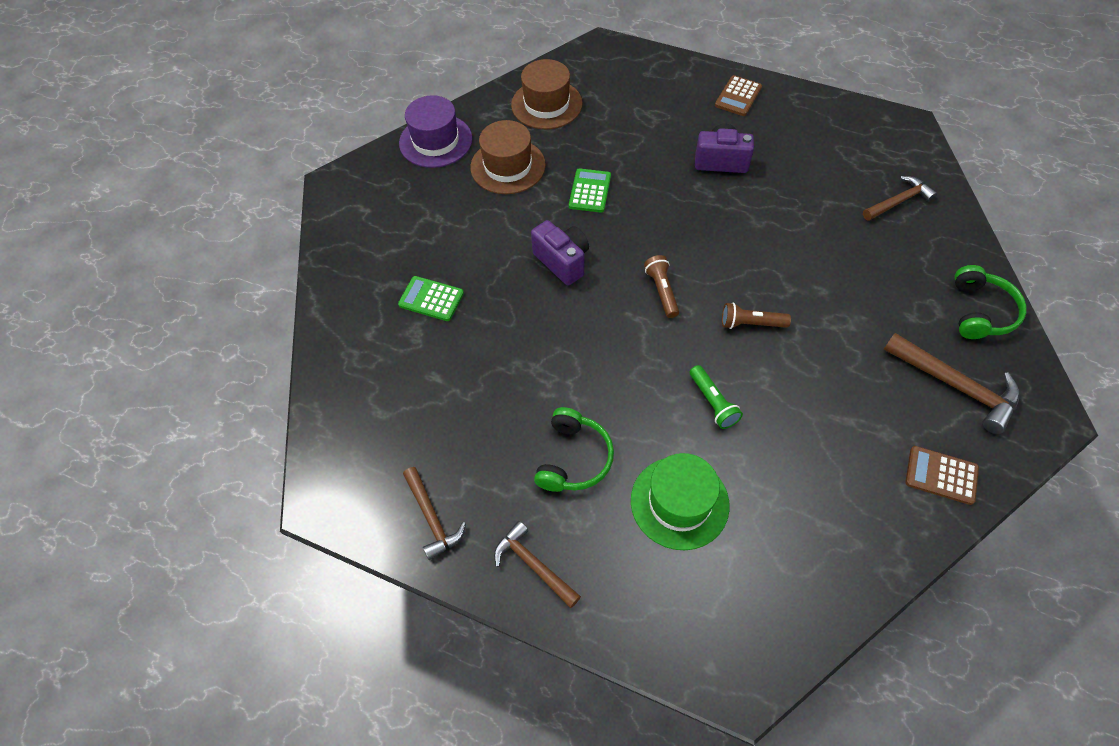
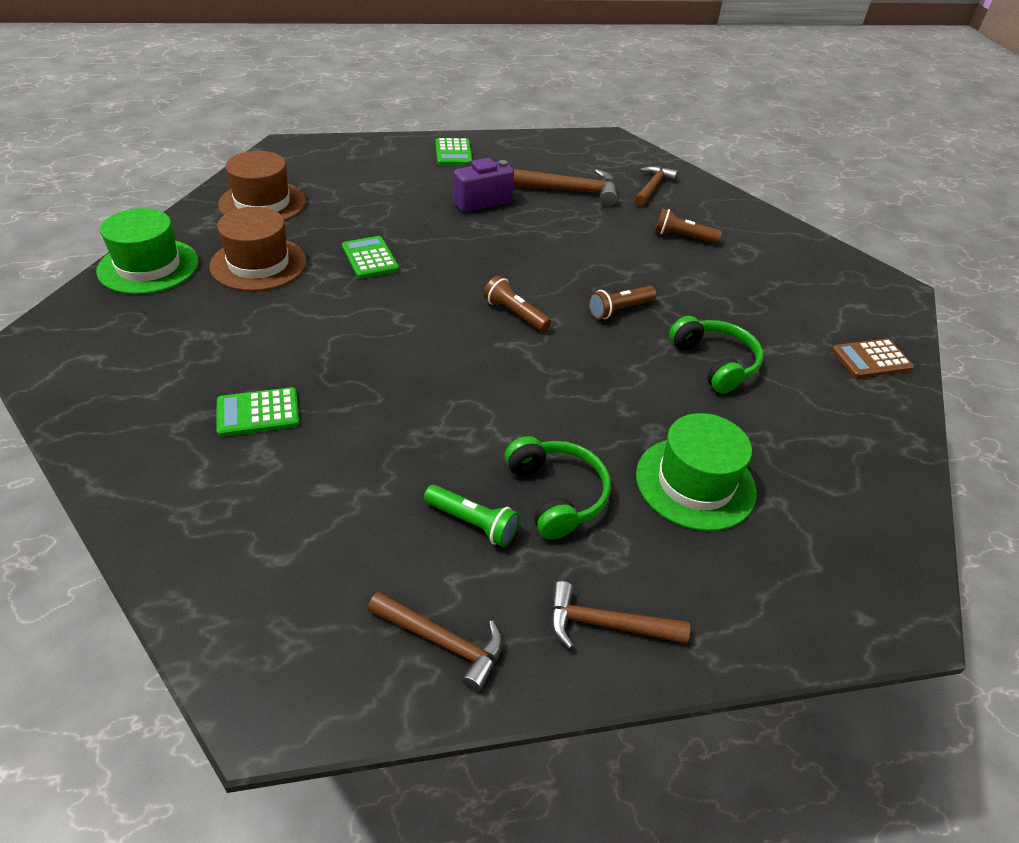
camera: 40 degrees left, 15 degrees down
purple hat [399,95,472,168] -> green hat [96,208,199,294]
purple camera [531,220,589,286] -> none
green flashlight [690,365,743,429] -> green flashlight moved to [424,485,520,547]
brown calculator [715,75,762,116] -> green calculator [436,138,473,165]
brown hammer [883,333,1019,434] -> brown hammer moved to [513,169,618,207]
green headphones [955,265,1027,339] -> green headphones moved to [669,316,763,394]
none -> brown flashlight [655,208,722,244]

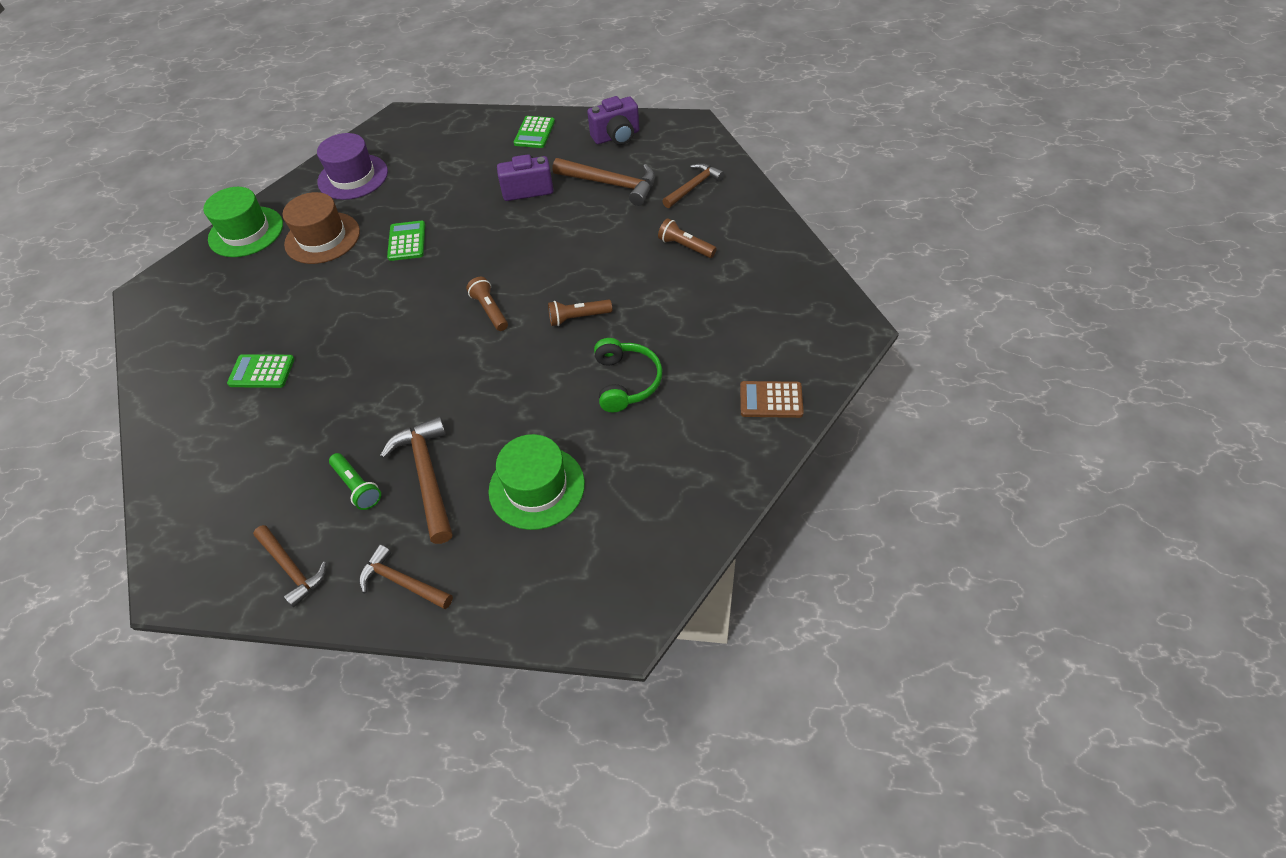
camera: 25 degrees right, 10 degrees up
brown hat [218,151,306,221] -> purple hat [317,133,388,200]
green headphones [505,436,611,540] -> brown hammer [380,416,452,544]
none -> purple camera [587,96,639,145]

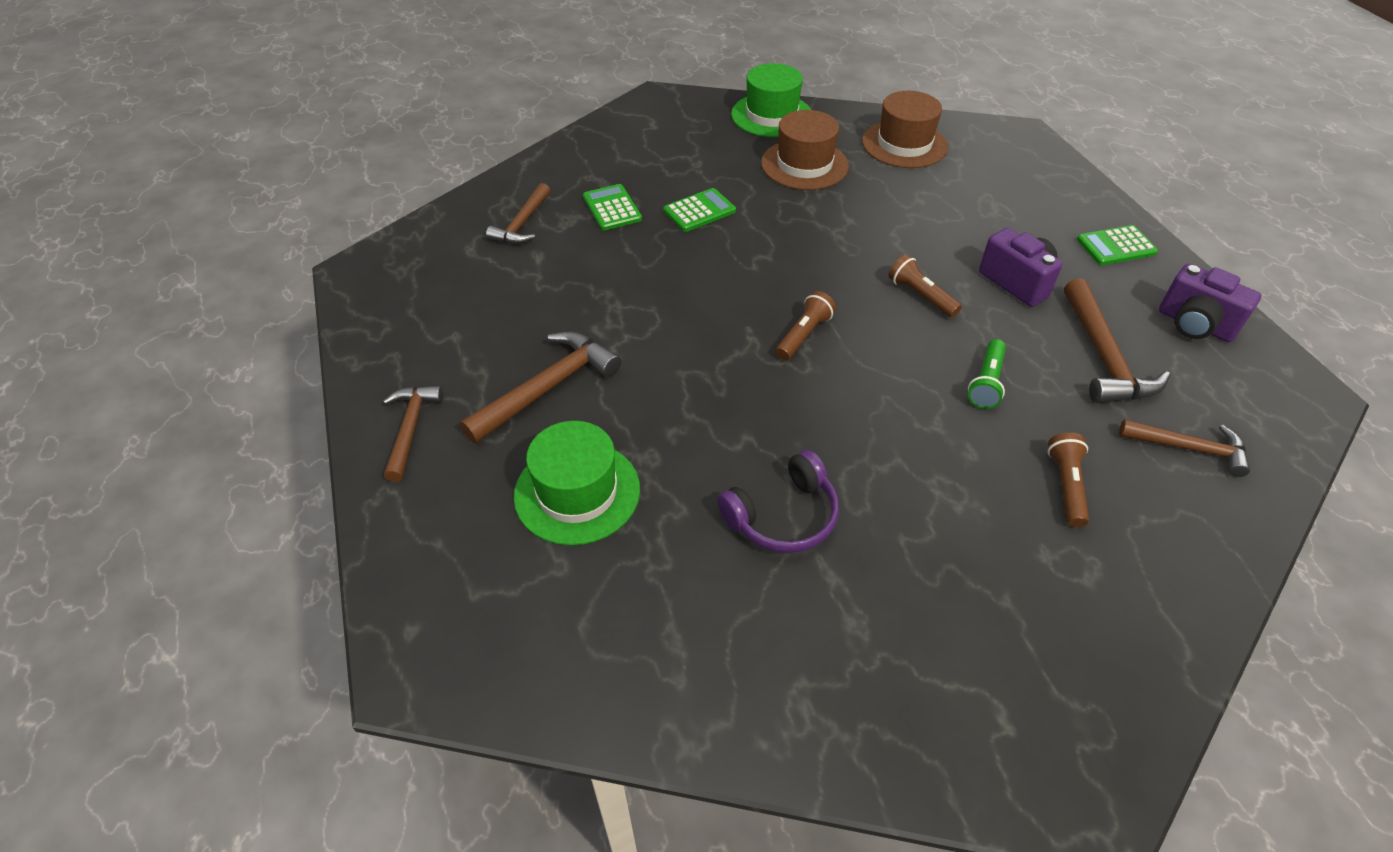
camera: 60 degrees right, 5 degrees down
brown hammer [253,525,326,607] -> brown hammer moved to [486,183,550,244]
purple hat [317,133,388,200] -> brown hat [862,91,948,168]
green flashlight [329,453,381,510] -> green flashlight moved to [968,339,1006,409]
green calculator [387,221,425,261] -> green calculator moved to [663,188,736,232]
brown flashlight [548,300,612,326] -> brown flashlight moved to [889,255,962,317]
green headphones [594,338,662,412] -> purple headphones [717,450,839,553]
brown calculator [740,381,804,418] -> none

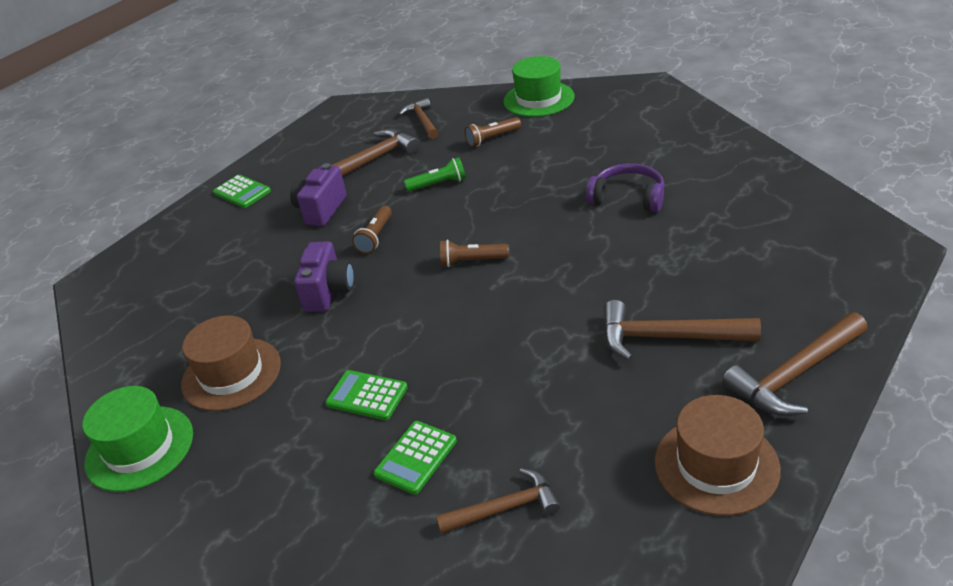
camera: 120 degrees left, 10 degrees down
brown hammer [383,386,443,482] -> brown hammer [722,312,868,416], size x1.50
green hat [514,421,640,545] -> green hat moved to [503,56,574,117]
brown hat [862,91,948,168] -> brown hat moved to [654,395,781,516]
purple camera [1159,264,1261,342] -> purple camera moved to [294,241,354,312]

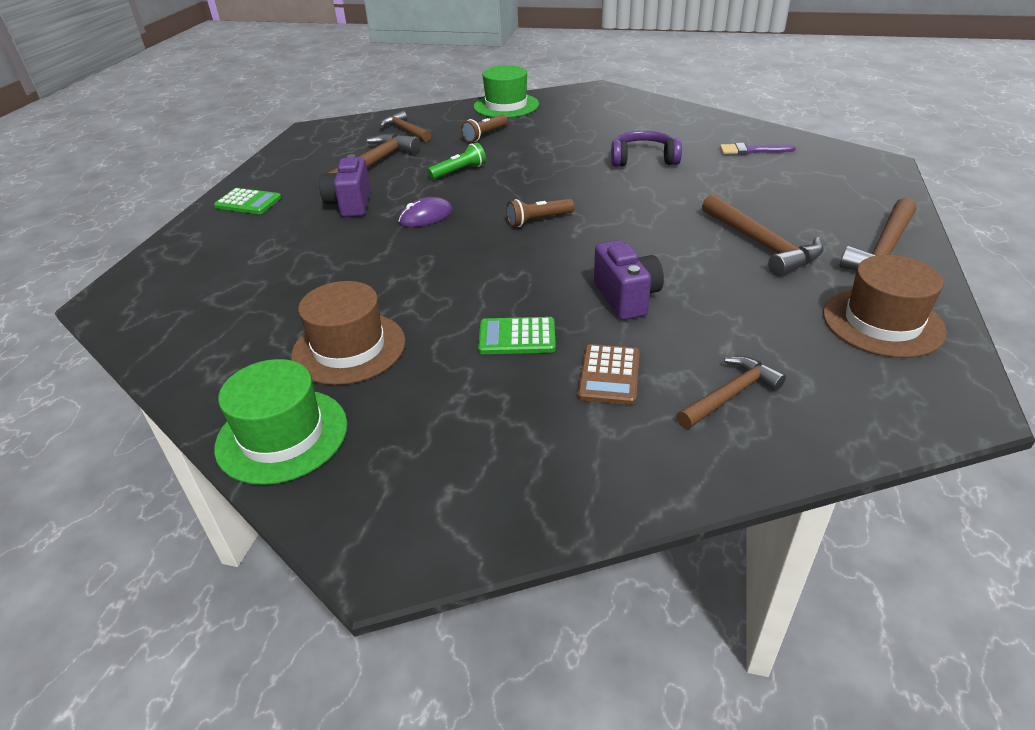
camera: 25 degrees left, 0 degrees up
purple camera [294,241,354,312] -> purple camera moved to [594,240,664,320]
brown flashlight [352,206,392,254] -> purple mouse [398,197,453,227]
green calculator [374,421,457,495] -> brown calculator [578,344,640,405]
brown hammer [603,300,761,361] -> brown hammer turned 105 degrees counterclockwise [702,194,824,277]
none -> purple brush [720,143,796,155]

